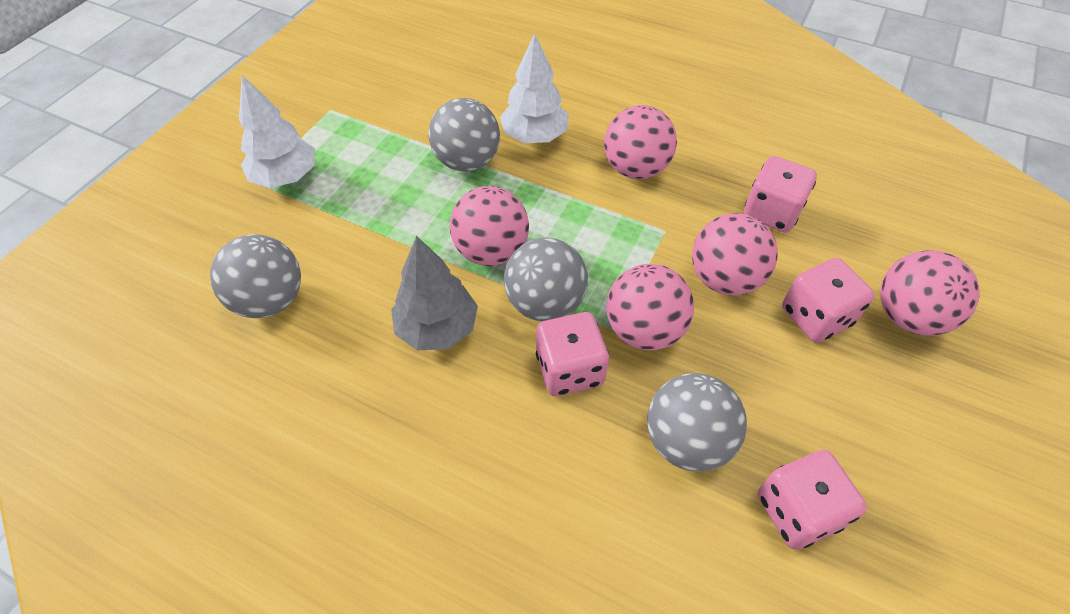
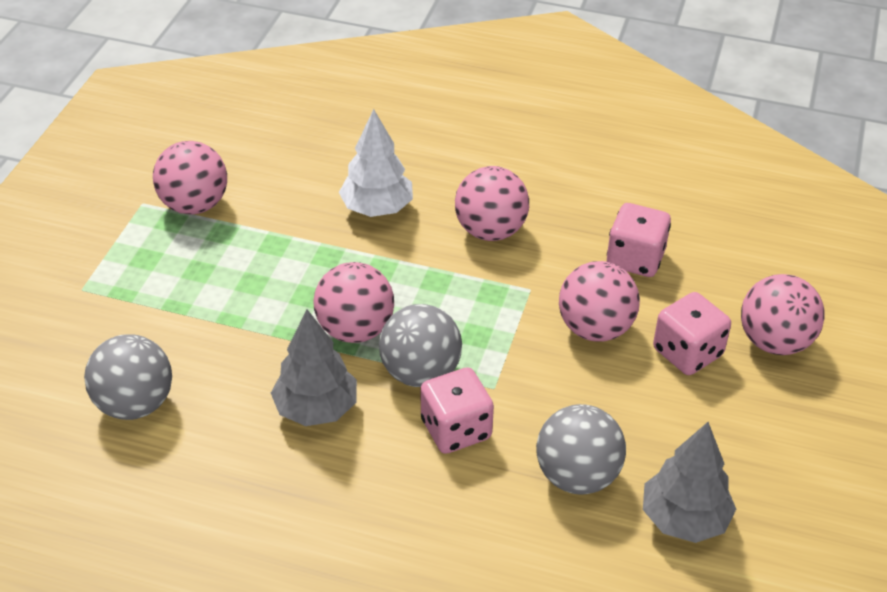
camera: 10 degrees left, 10 degrees down
white tree [239,75,315,188] -> none
grey ball [428,98,500,172] -> none
pink ball [606,264,694,351] -> pink ball moved to [153,141,227,215]
pink dice [758,450,867,550] -> grey tree [643,422,736,543]

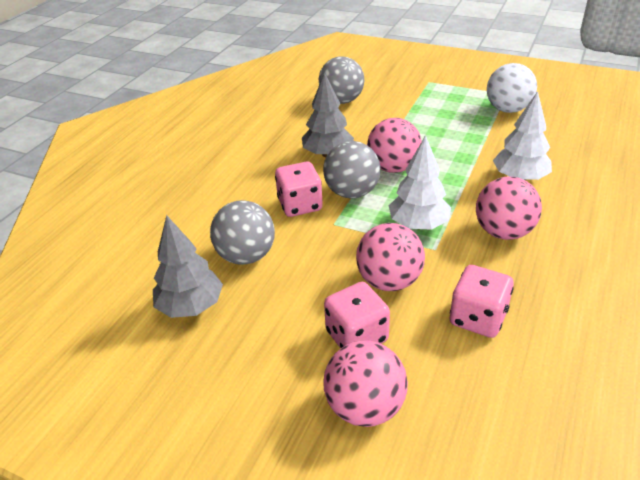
camera: 100 degrees right, 5 degrees down
pink ball [153,141,227,215] -> white ball [487,63,537,113]
none -> white tree [389,135,451,230]

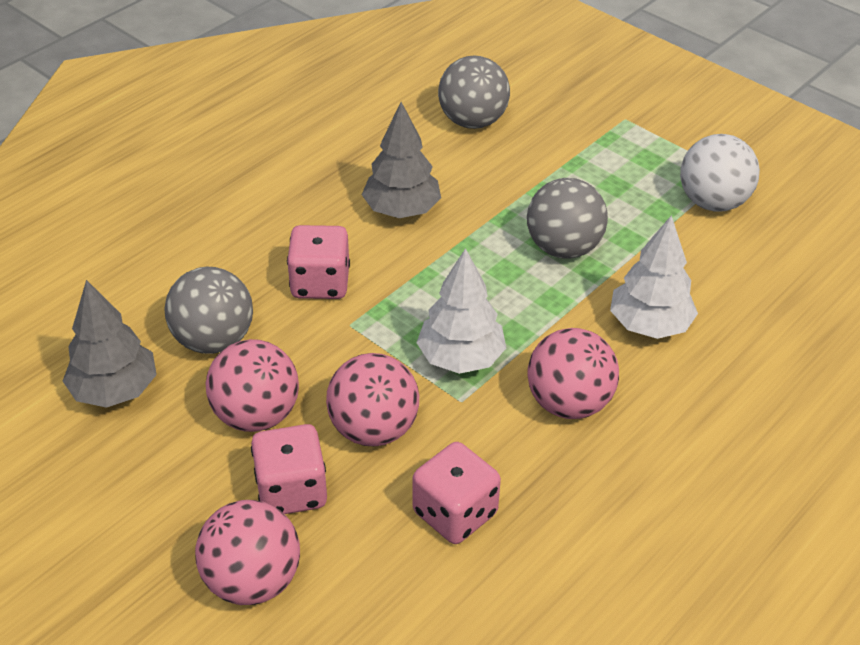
camera: 15 degrees right, 5 degrees up
grey ball [323,141,380,199] -> grey ball moved to [527,178,608,258]
pink ball [367,118,422,173] -> pink ball moved to [205,339,299,432]

